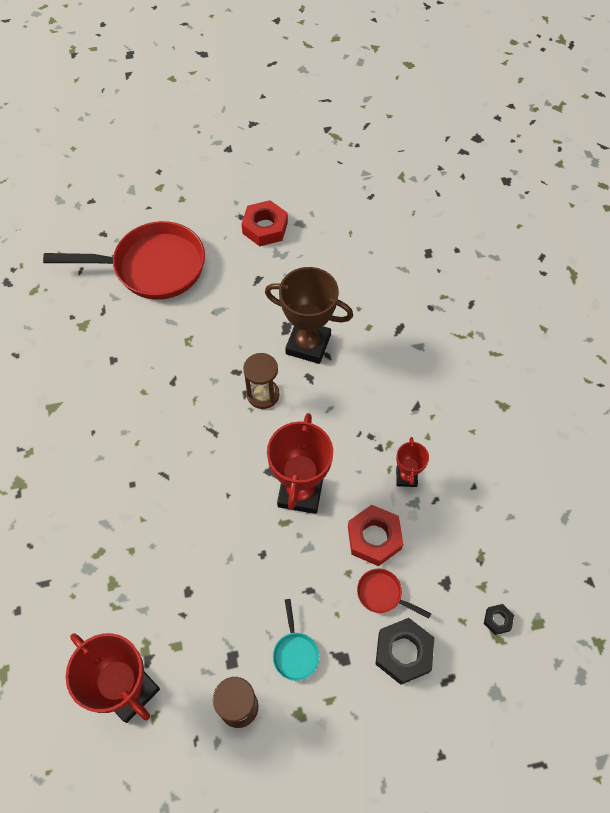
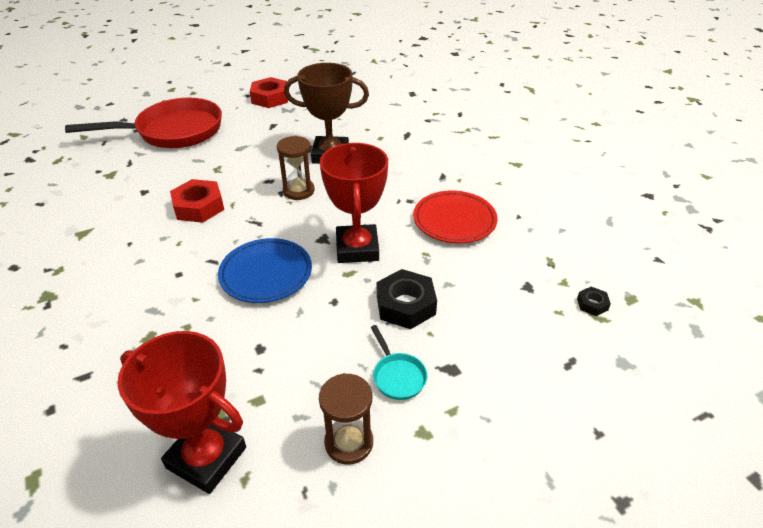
camera: 15 degrees left, 20 degrees down
red nut [348,505,403,566] -> red nut moved to [170,179,224,223]
red pan [357,569,431,618] -> none
black nut [375,618,434,685] -> black nut moved to [377,269,437,329]
red trophy [396,437,429,487] -> red plate [413,191,498,243]
none -> blue plate [218,238,312,303]

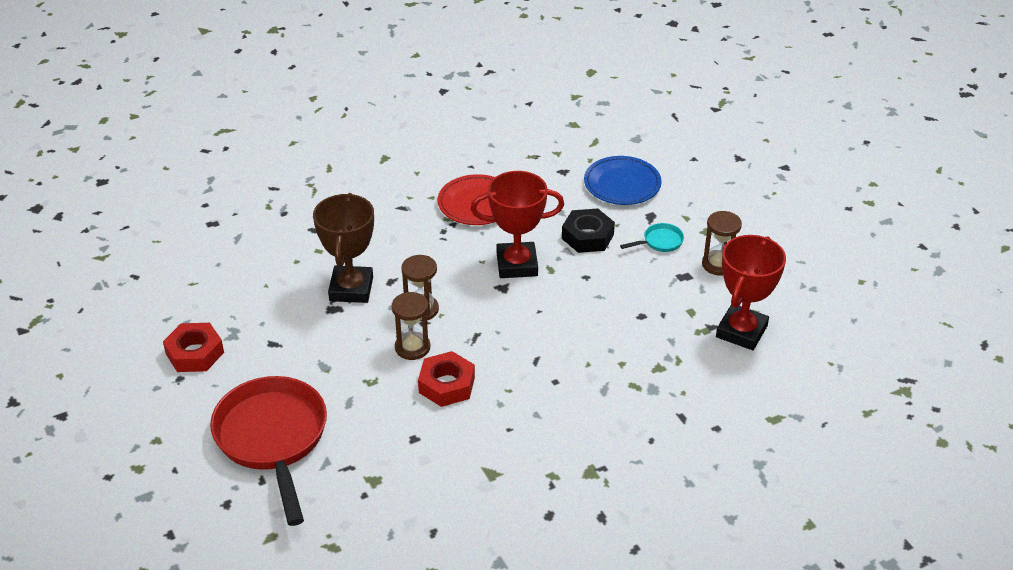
camera: 90 degrees left, 0 degrees up
blue plate [218,238,312,303] -> blue plate moved to [584,156,662,205]
black nut [577,287,611,316] -> none
none -> brown hourglass [392,292,430,360]

